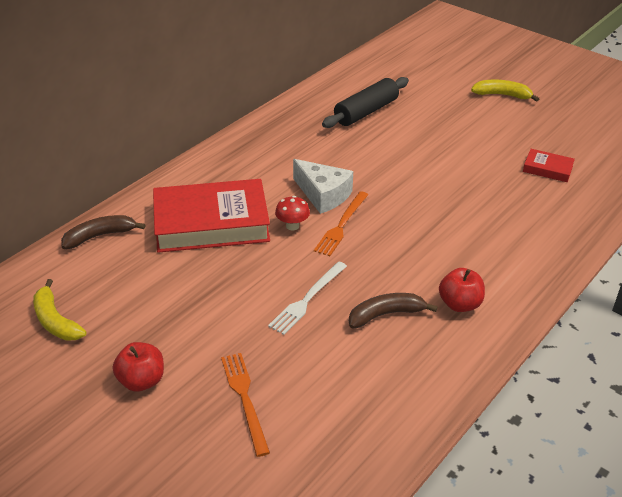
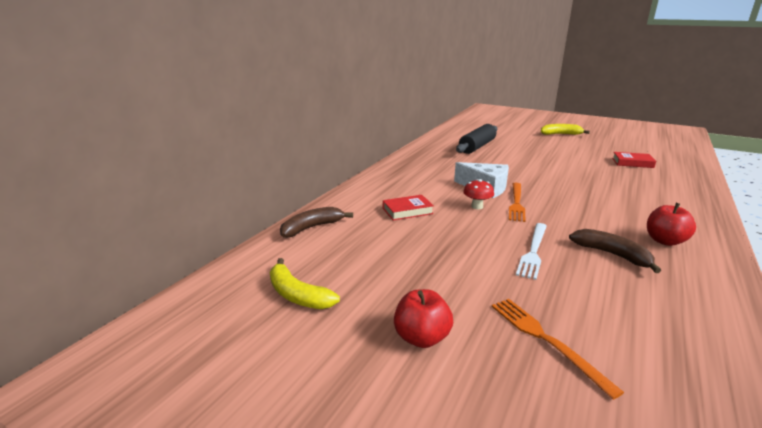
camera: 10 degrees left, 15 degrees down
red book [153,179,270,253] -> red book [383,195,434,220], size x0.44
brown banana [349,293,437,329] -> brown banana turned 75 degrees clockwise [569,229,661,273]

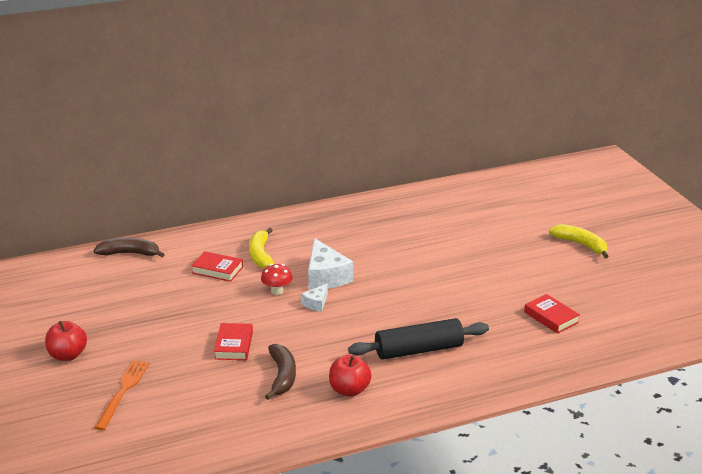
camera: 40 degrees right, 5 degrees up
yellow banana [270,258,340,309] -> yellow banana moved to [249,228,274,269]
black rolling pin [456,124,497,154] -> black rolling pin moved to [348,318,489,360]
orange fork [509,183,526,222] -> white cheese [301,283,328,312]
white fork [516,223,547,280] -> red book [214,323,253,360]

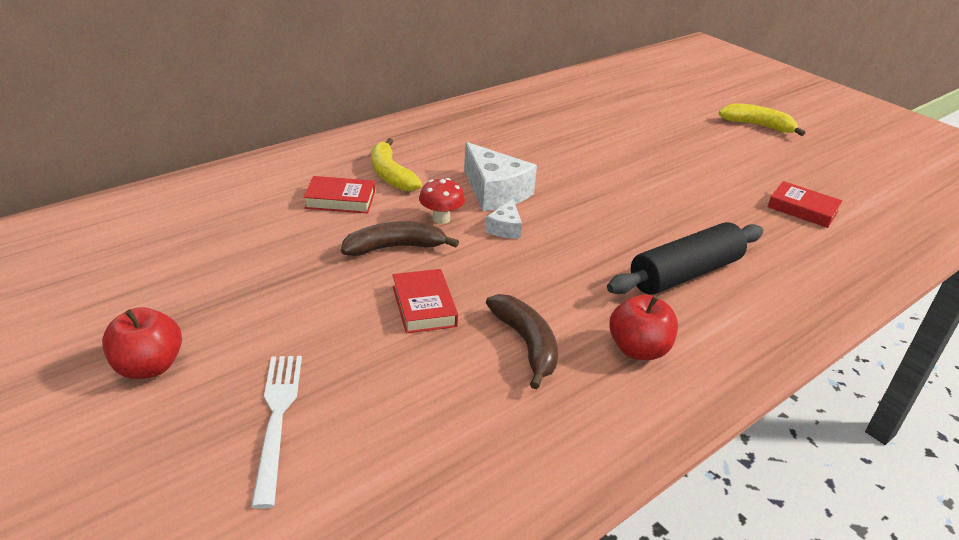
camera: 20 degrees left, 5 degrees up
brown banana [93,238,165,257] -> brown banana moved to [341,221,459,256]
orange fork [94,360,150,430] -> white fork [251,356,302,509]

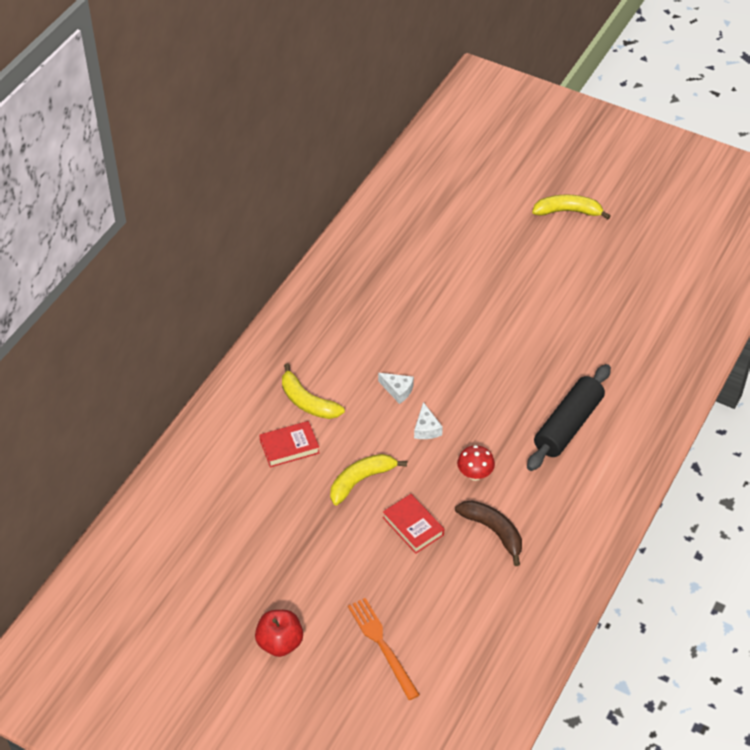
camera: 20 degrees left, 15 degrees up
white fork [251,356,302,509] -> orange fork [348,598,420,700]
brown banana [341,221,459,256] -> yellow banana [330,454,407,505]
red mushroom [419,178,465,224] -> red mushroom moved to [457,445,495,481]
white cheese [464,142,537,211] -> white cheese [378,373,414,404], size x0.52
red apple [609,294,678,360] -> none
red book [768,181,842,228] -> none

